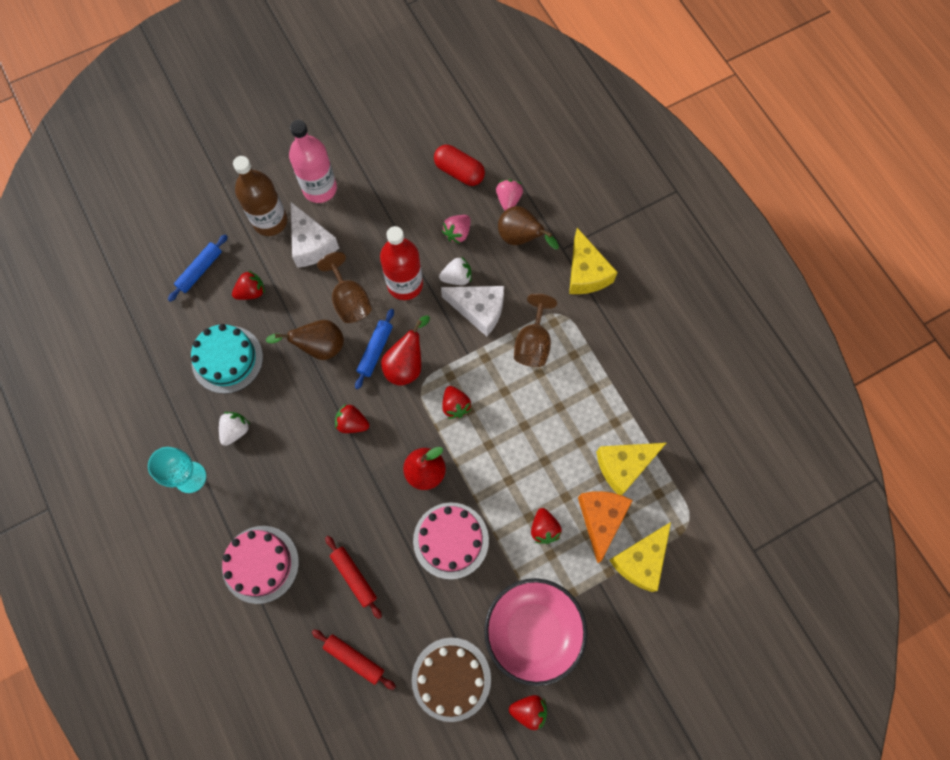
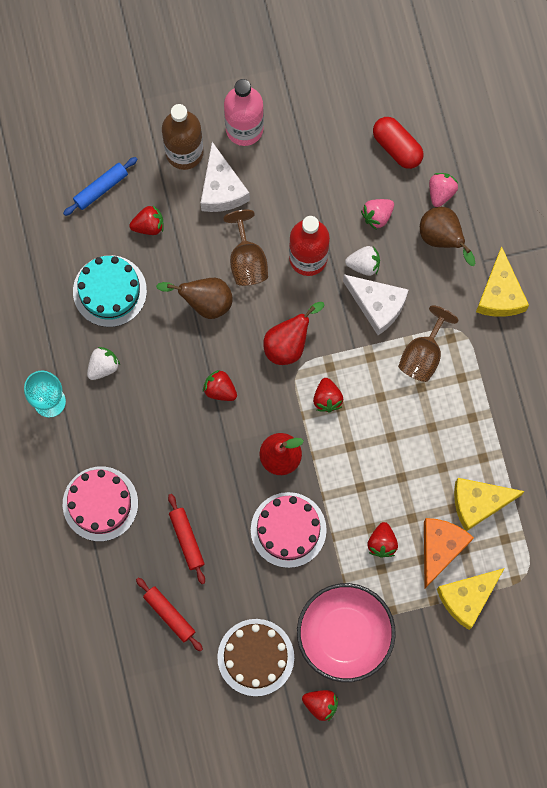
camera: 15 degrees right, 5 degrees up
blue rolling pin [355,309,394,389] -> none

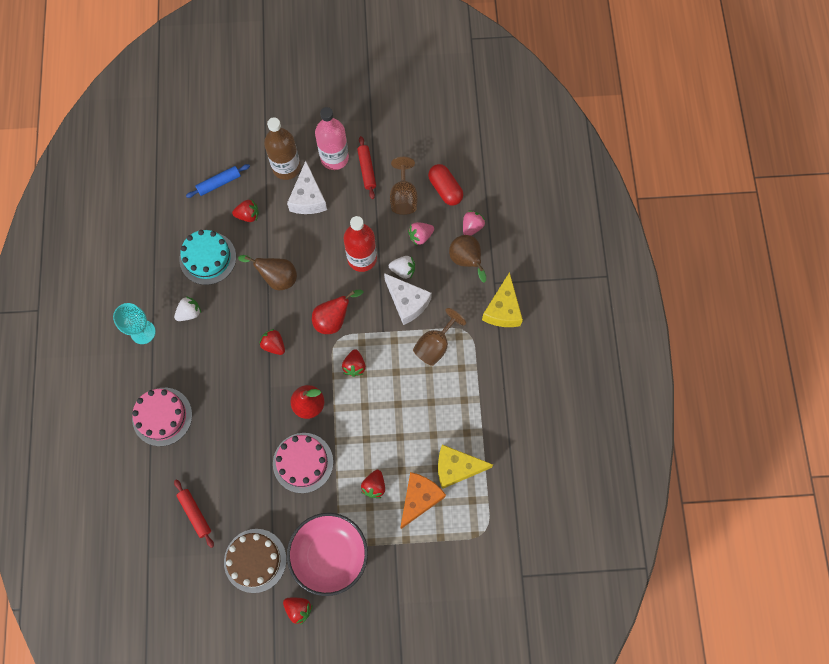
camera: 10 degrees right, 5 degrees down
red rolling pin [168,494,205,584] -> red rolling pin moved to [357,136,376,199]
brown goblet [223,210,268,286] -> brown goblet moved to [390,157,418,215]
yellow cheese [437,568,505,630] -> none

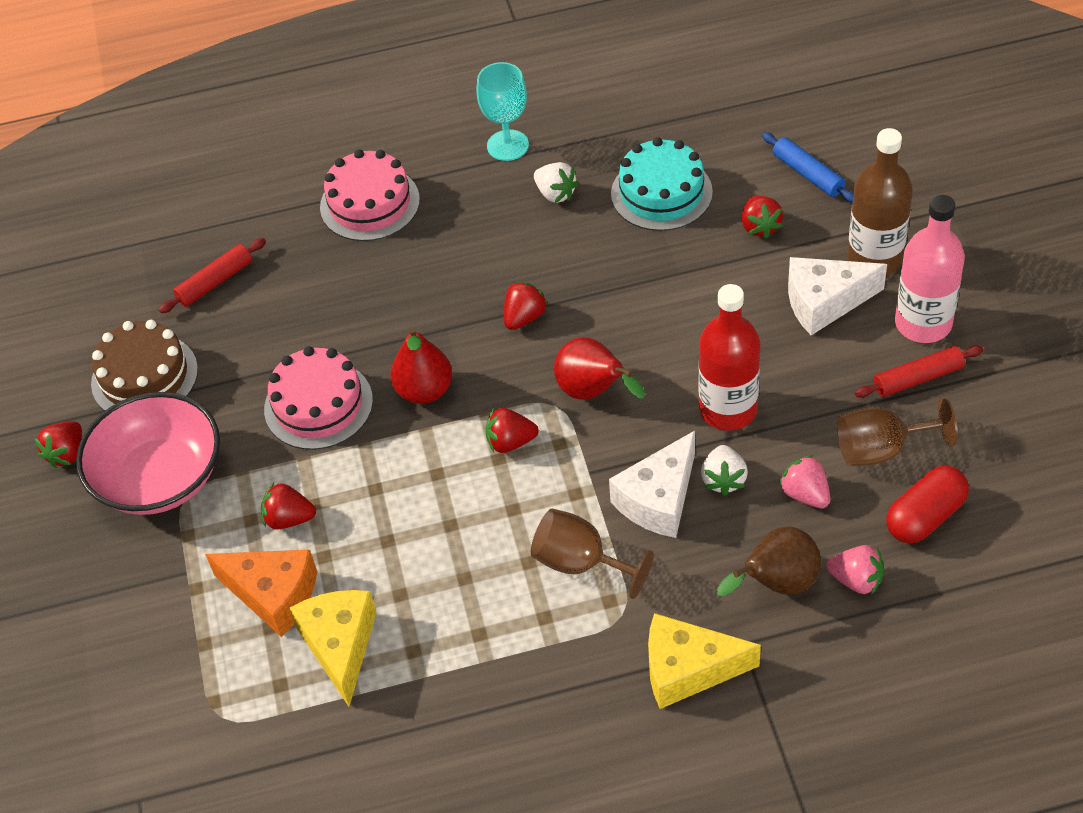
camera: 85 degrees right, 20 degrees down
brown pear [238,255,297,290] -> none

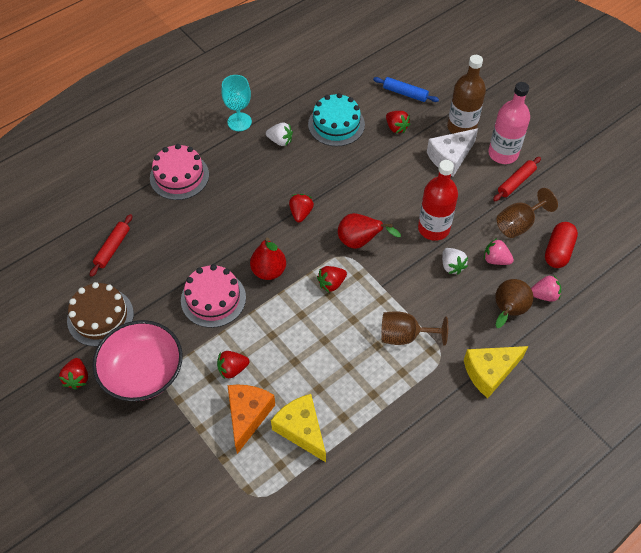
camera: 30 degrees left, 5 degrees up
orange cheese [205,550,317,637] -> orange cheese turned 75 degrees counterclockwise [227,384,275,454]
white cheese [609,431,695,538] -> none

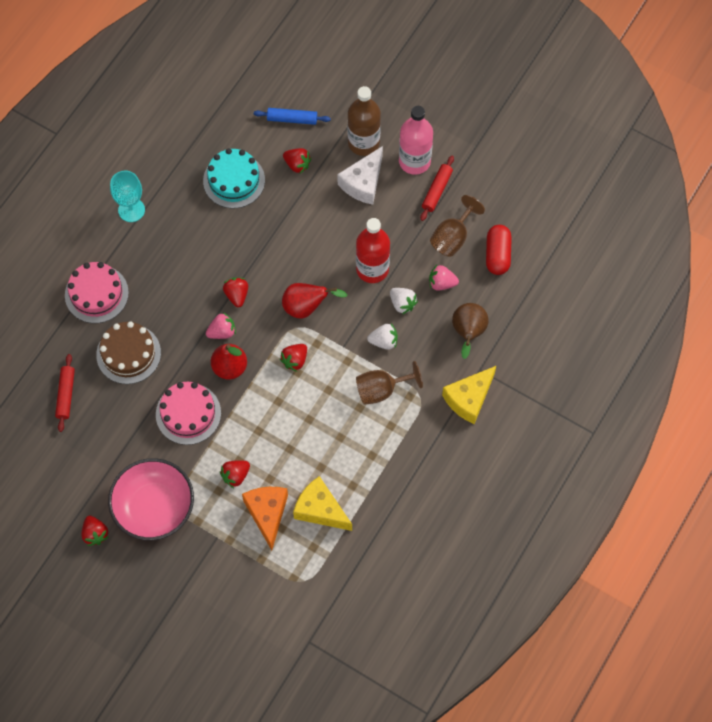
camera: 20 degrees left, 10 degrees up
brown cake [67,282,134,347] -> brown cake moved to [96,321,161,384]
white strawberry [266,123,293,146] -> white strawberry moved to [367,324,398,350]
pink strawberry [531,275,561,302] -> pink strawberry moved to [206,312,236,339]

